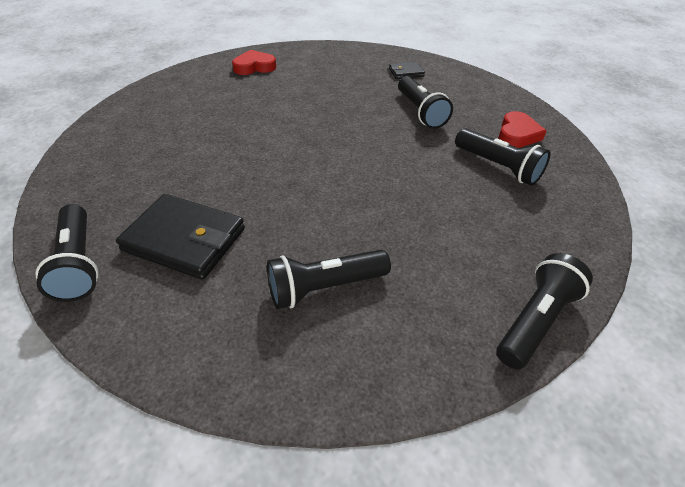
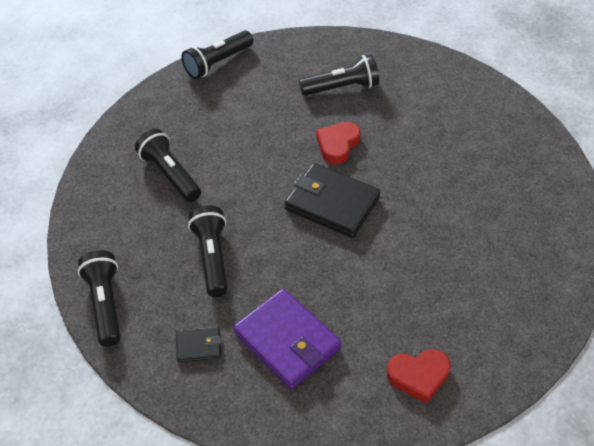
camera: 170 degrees left, 5 degrees up
black flashlight [35,204,99,302] -> black flashlight moved to [78,250,121,347]
black wallet [116,194,245,280] -> black wallet moved to [285,163,380,238]
red heart [498,111,547,148] -> red heart moved to [316,122,361,164]
none -> purple wallet [233,289,341,389]

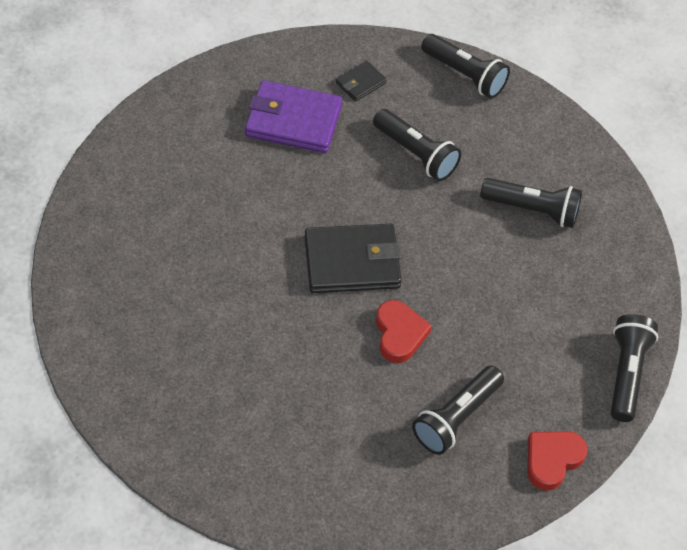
camera: 140 degrees right, 5 degrees up
red heart [387,349,451,404] -> red heart moved to [527,431,588,491]

